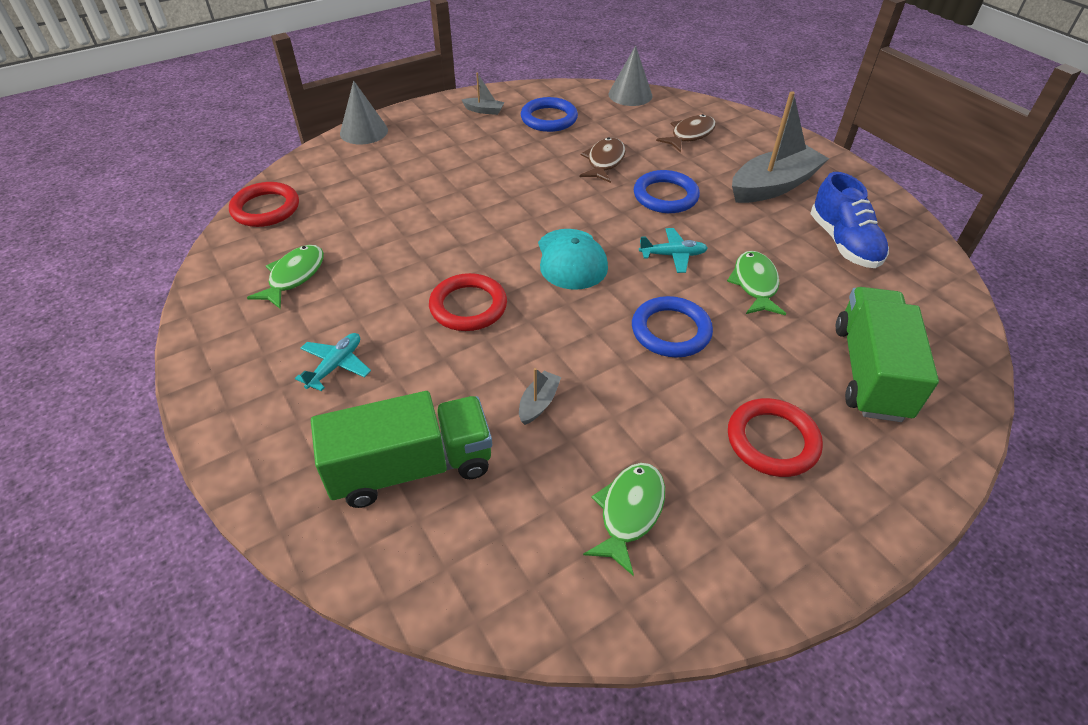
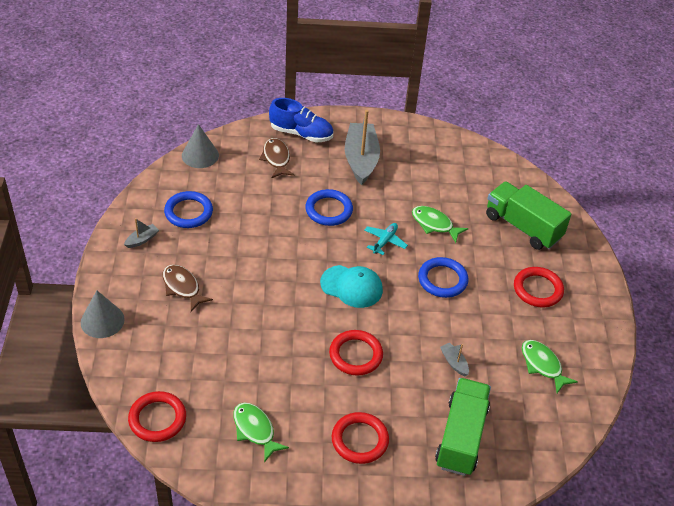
camera: 60 degrees left, 0 degrees up
turquoise plane [295,333,371,391] -> red ring [332,412,389,464]
brown fish [580,137,626,183] -> brown fish moved to [163,265,213,312]
blue shoe [810,172,889,268] -> blue shoe moved to [269,98,333,142]

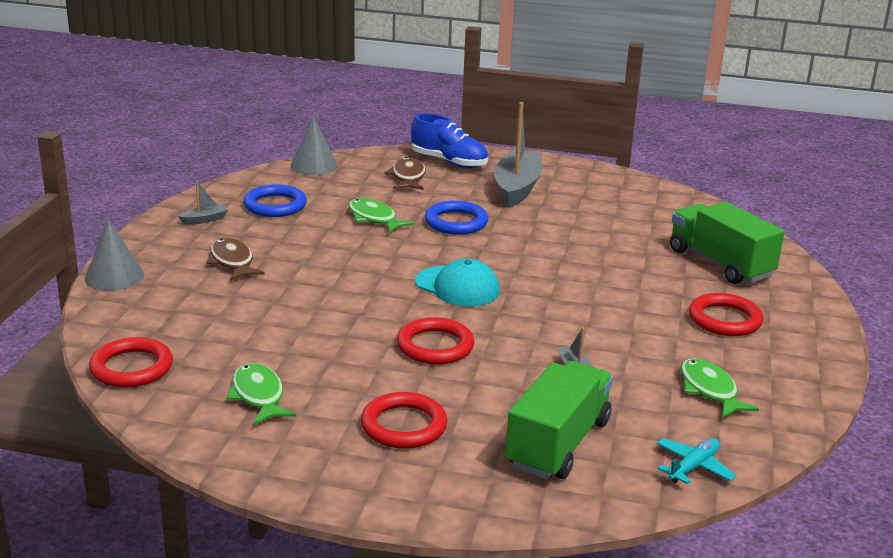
camera: 15 degrees right, 20 degrees down
turquoise plane [364,223,408,255] -> turquoise plane moved to [657,438,736,484]
green fish [412,206,469,243] -> green fish moved to [348,198,414,233]
blue ring [418,257,468,298] -> none

